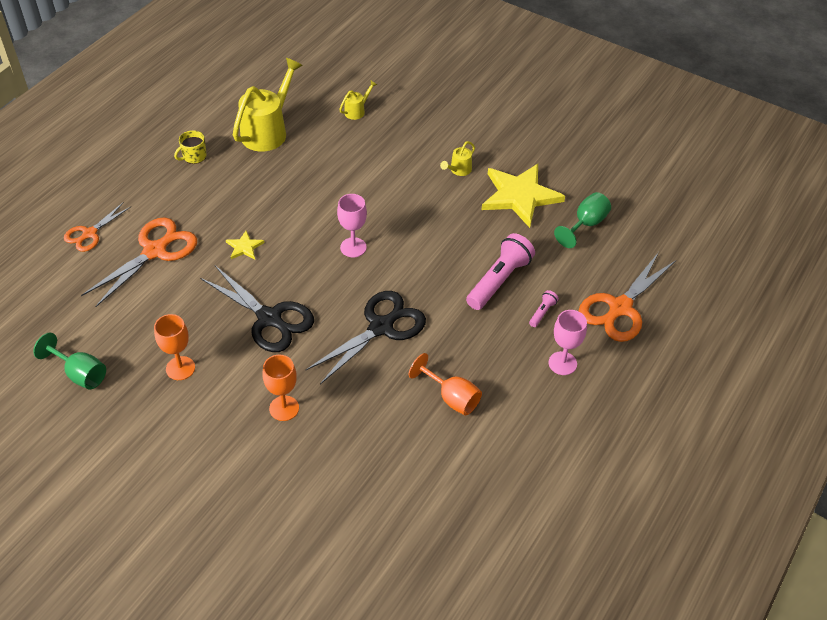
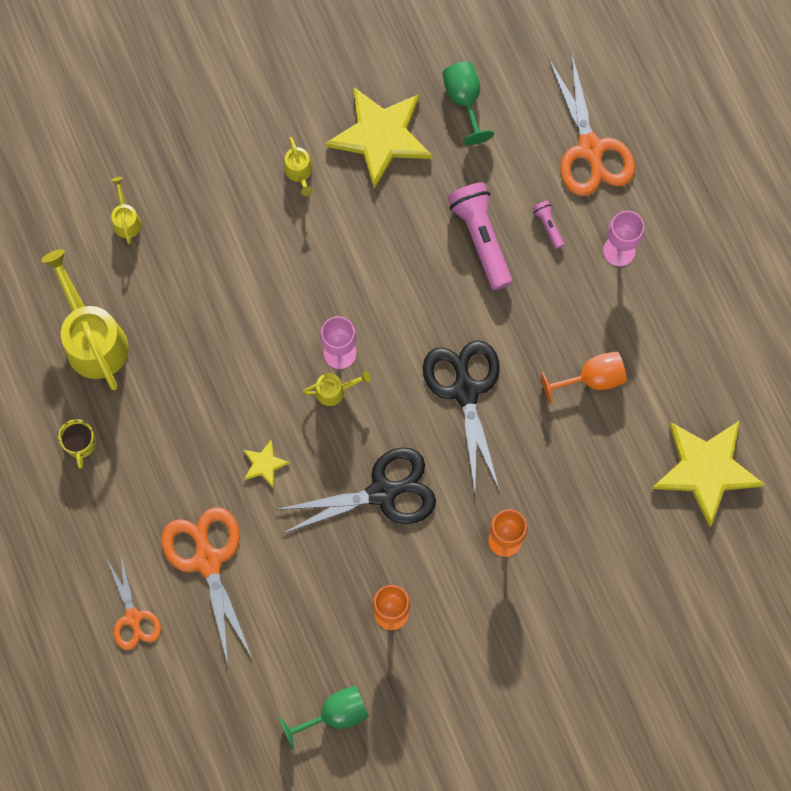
camera: 55 degrees left, 25 degrees up
none -> yellow watering can [302,371,371,406]
none -> yellow star [652,421,765,527]

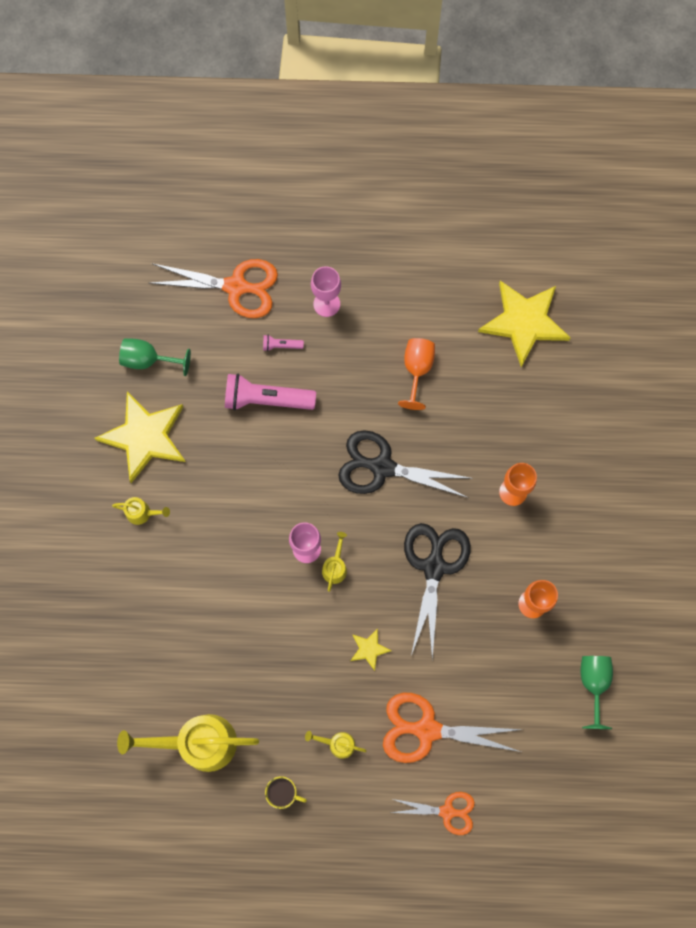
camera: 65 degrees left, 0 degrees up
yellow watering can [111,177,141,244] -> yellow watering can moved to [305,731,367,759]

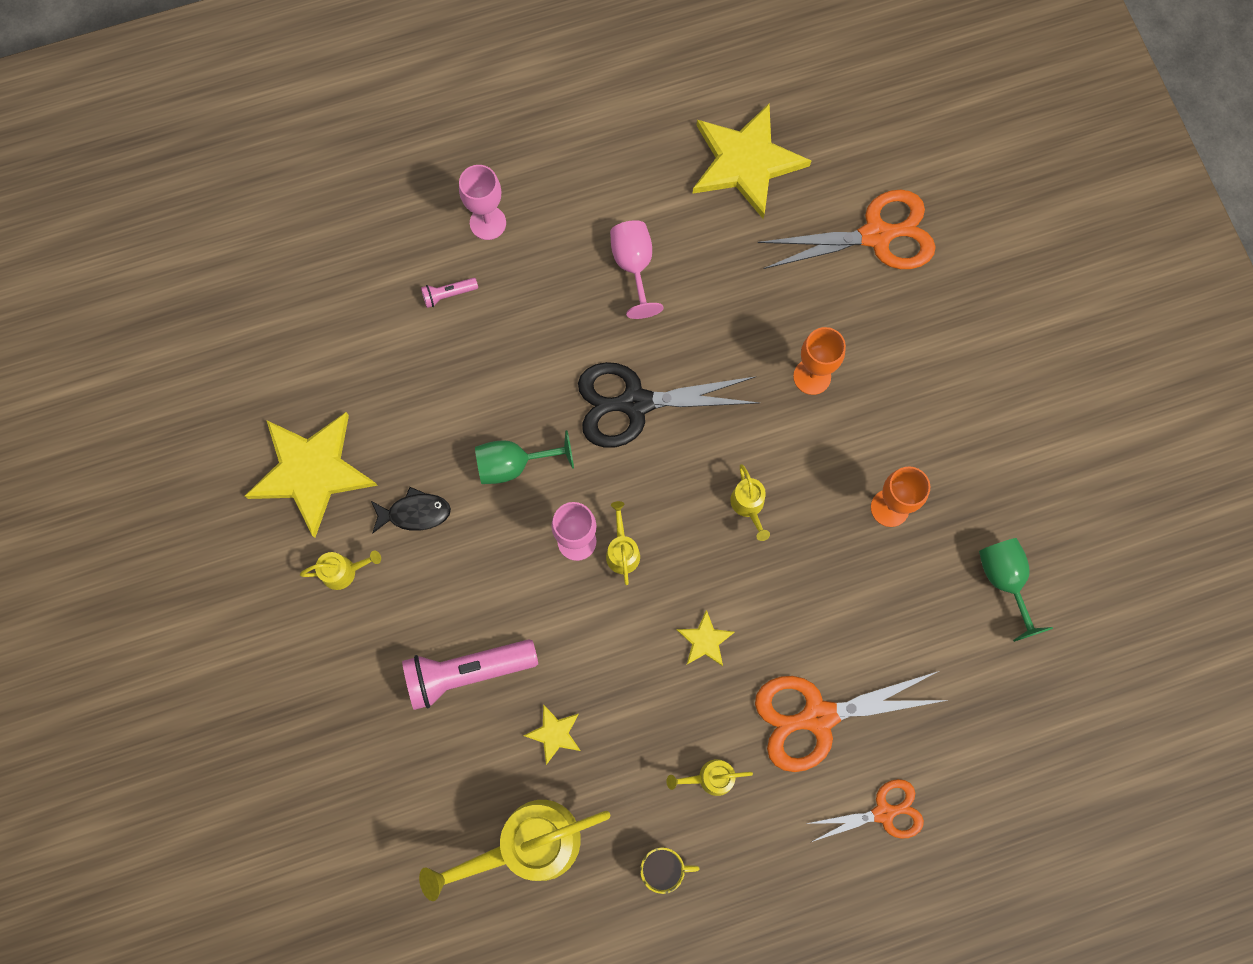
camera: 20 degrees left, 0 degrees up
green goblet [119,338,191,376] -> green goblet moved to [475,430,574,484]
orange scissors [150,259,278,318] -> orange scissors moved to [758,190,936,269]
pink flashlight [225,373,316,411] -> pink flashlight moved to [402,639,538,710]
orange goblet [398,338,435,410] -> pink goblet [610,220,664,319]
black scissors [404,523,471,659] -> yellow watering can [730,464,770,541]
none -> black fish [371,487,451,533]
none -> yellow star [523,704,580,765]

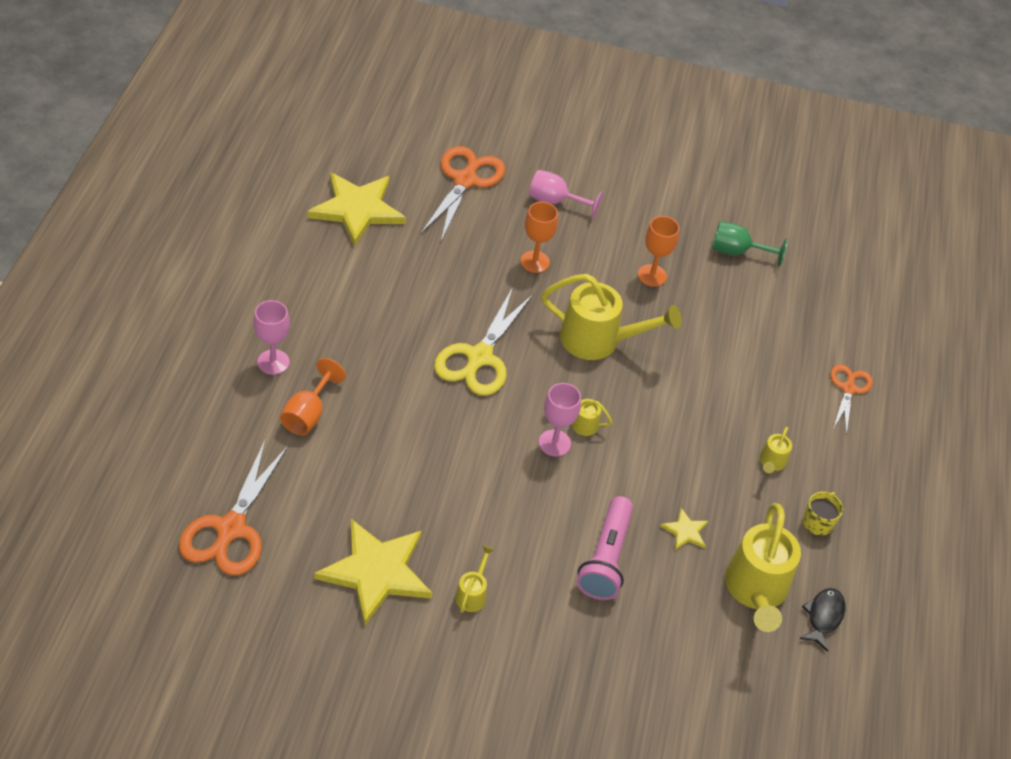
camera: 65 degrees left, 25 degrees down
black fish [371,487,451,533] -> black fish moved to [799,588,845,652]
pink flashlight [421,278,478,308] -> orange goblet [280,358,346,435]
green goblet [475,430,574,484] -> none
black scissors [578,362,759,448] -> yellow scissors [434,287,533,396]
pink goblet [610,220,664,319] -> pink goblet moved to [529,170,603,219]
yellow star [677,610,735,666] -> none
yellow watering can [730,464,770,541] -> yellow watering can [541,274,682,360], size x2.17
orange scissors [755,671,948,772] -> orange scissors moved to [179,439,289,576]

